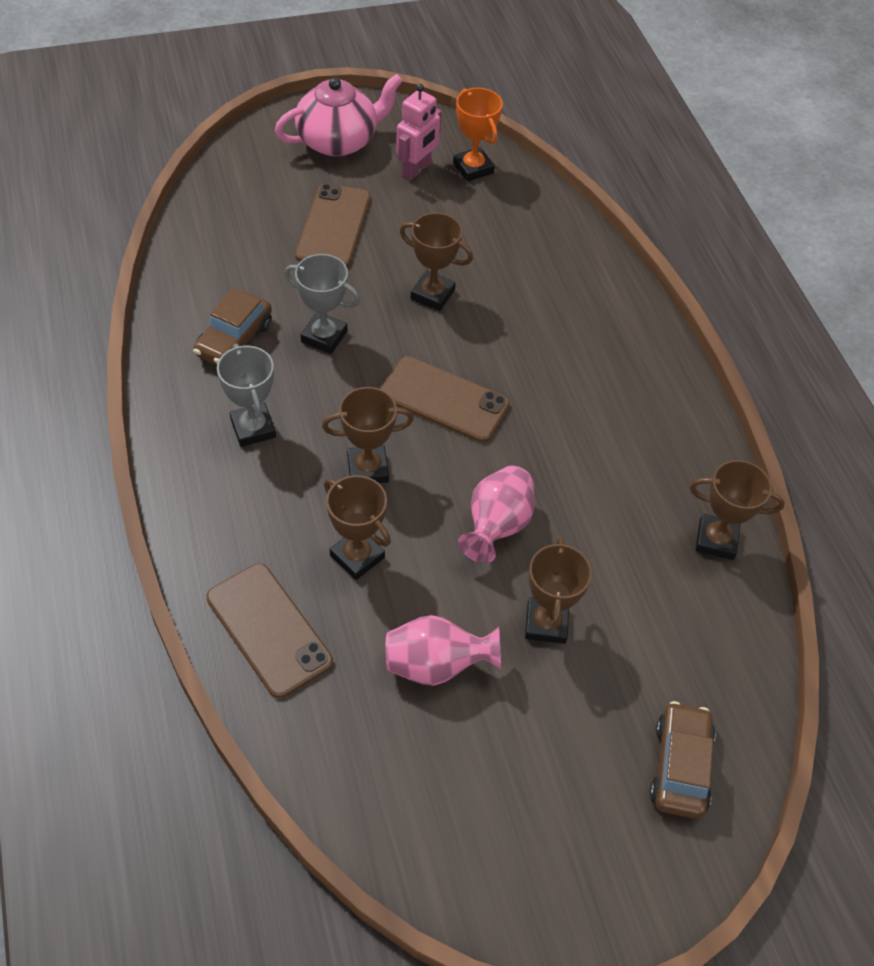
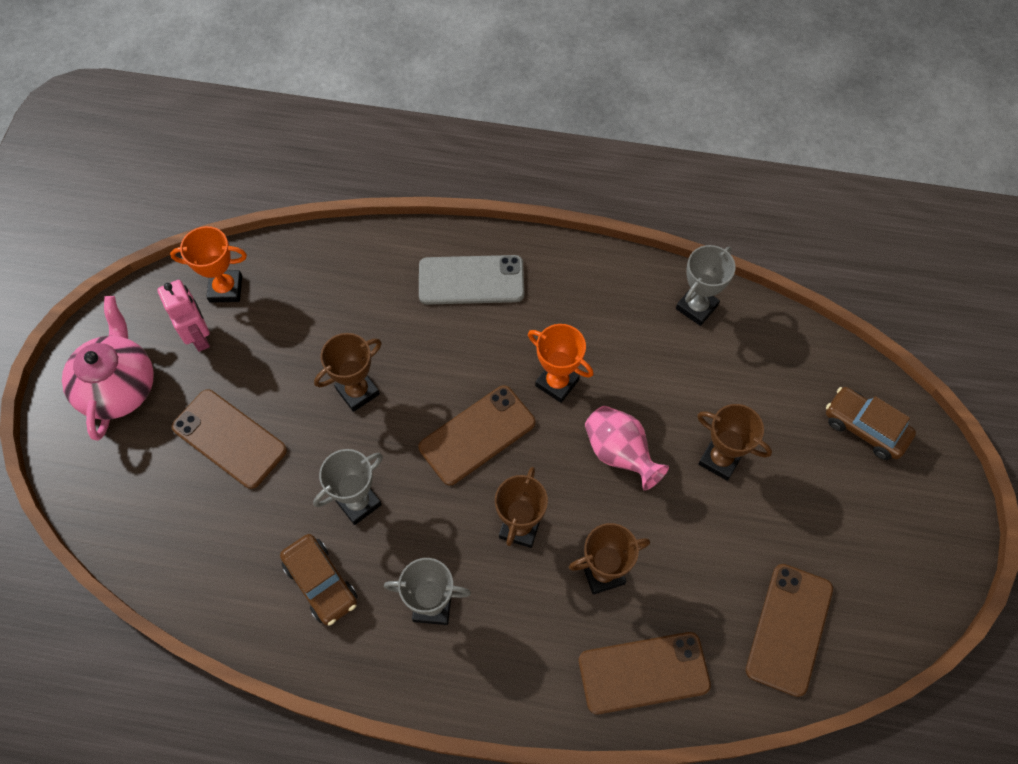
camera: 60 degrees left, 10 degrees up
pink vase [386,615,501,686] -> none
brown trophy [690,460,785,560] -> grey trophy [676,245,736,326]
none -> grey phone [419,255,524,305]
none -> orange trophy [528,324,593,403]
none -> brown phone [746,564,833,697]

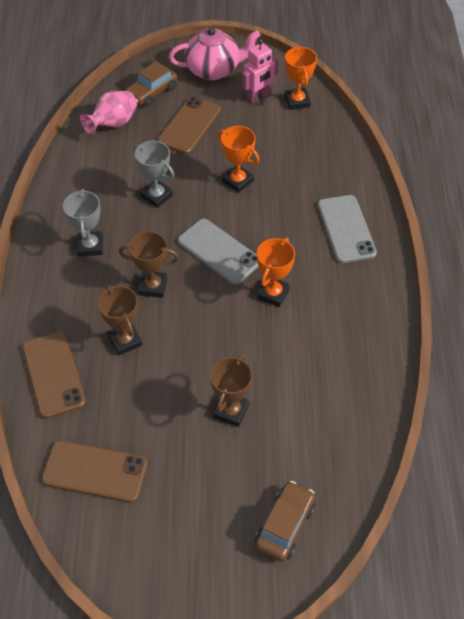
camera: 80 degrees right, 10 degrees down
brown car [280,534,357,626] -> brown car moved to [125,61,177,107]
brown trophy [314,333,382,412] -> orange trophy [218,126,259,193]
brown phone [419,385,535,485] -> grey phone [178,218,259,285]
pink vase [585,406,669,491] -> pink vase moved to [80,91,137,135]
grey trophy [676,245,736,326] -> none

